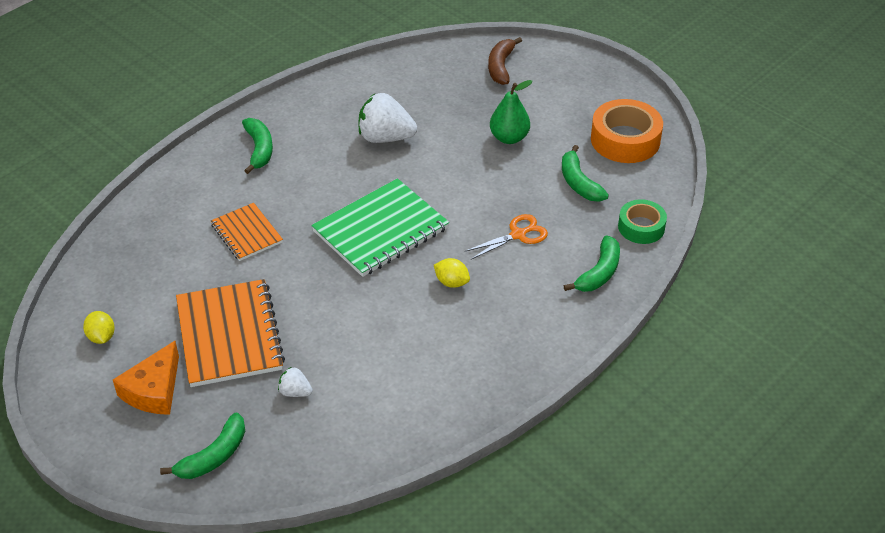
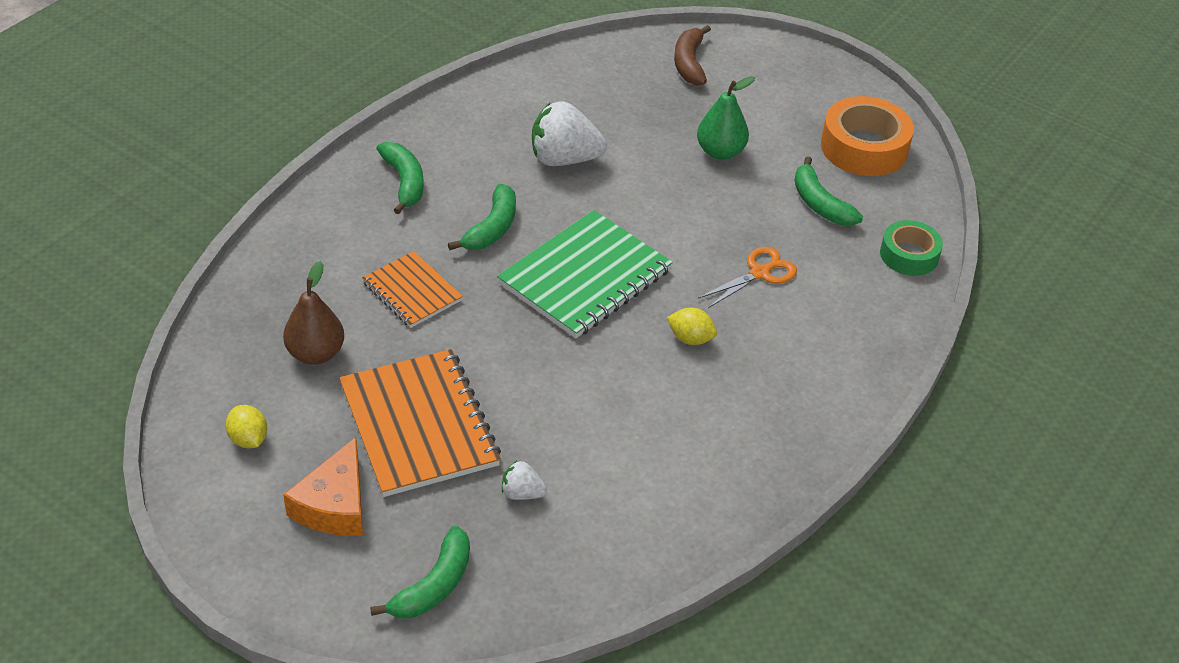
camera: 10 degrees left, 0 degrees up
green banana [564,235,620,292] -> green banana moved to [448,184,516,250]
none -> brown pear [283,261,344,365]

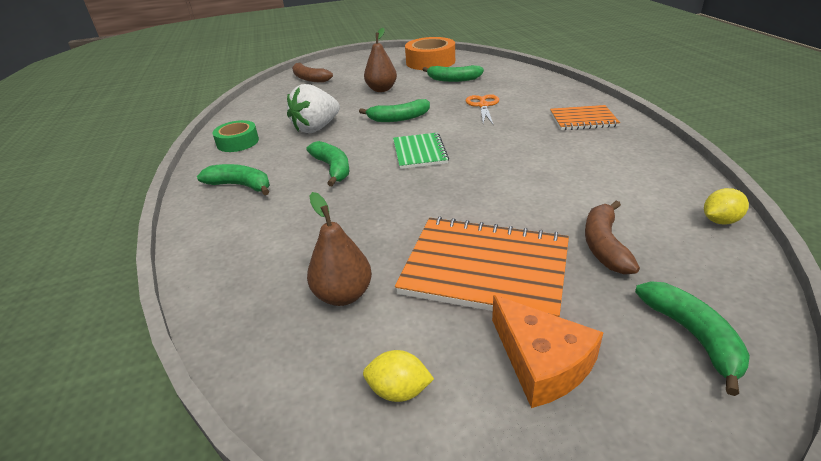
camera: 45 degrees left, 10 degrees down
orange notebook [362,251,463,328] -> orange notebook moved to [550,105,620,130]
green notebook [497,210,673,338] -> green notebook [393,133,449,169], size x0.58
white strawberry [502,461,547,500] -> brown banana [585,200,640,275]
yellow lemon [667,308,717,345] -> yellow lemon moved to [704,188,749,225]
green pear [697,76,755,160] -> brown pear [364,28,397,92]
green tape [880,220,943,276] -> green tape moved to [213,120,259,152]
none -> green banana [359,99,430,122]

